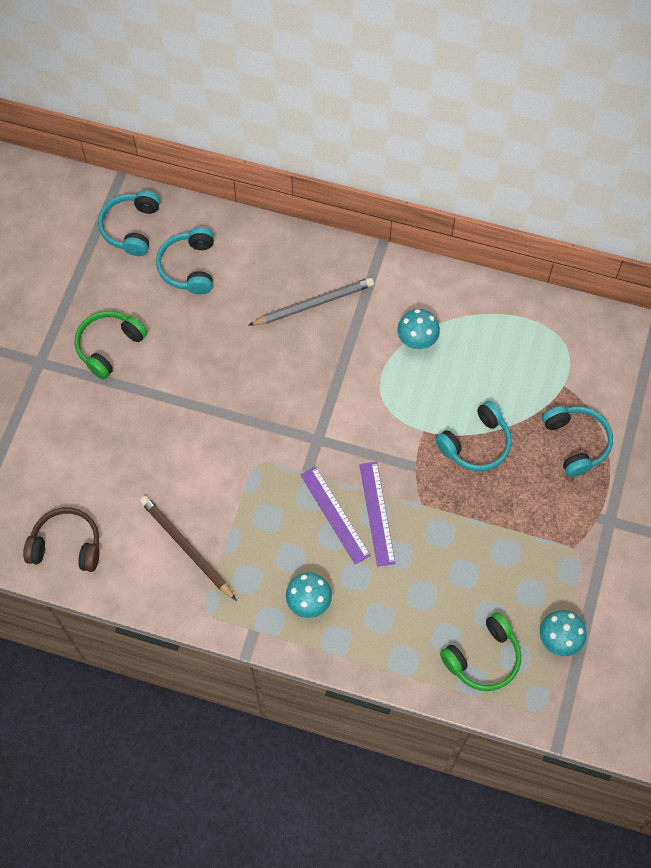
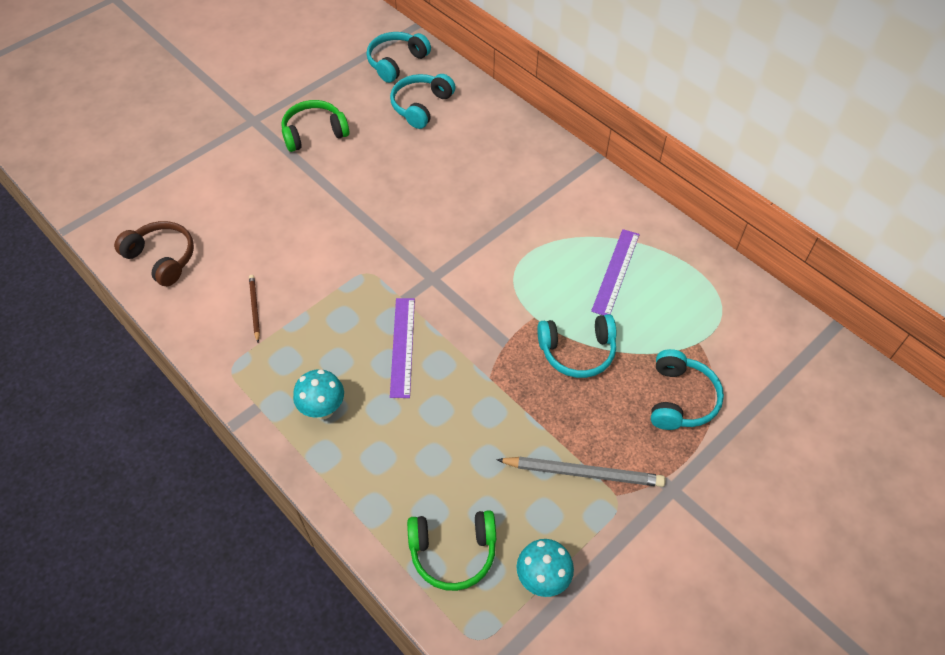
camera: 30 degrees right, 10 degrees down
brown pencil [140,496,237,601] -> brown pencil [249,275,260,342], size x0.56
grey pencil [248,277,374,326] -> grey pencil moved to [496,457,666,487]
purple ruler [359,462,396,567] -> purple ruler moved to [591,229,640,316]
turquoise mushroom [397,309,440,351] -> none

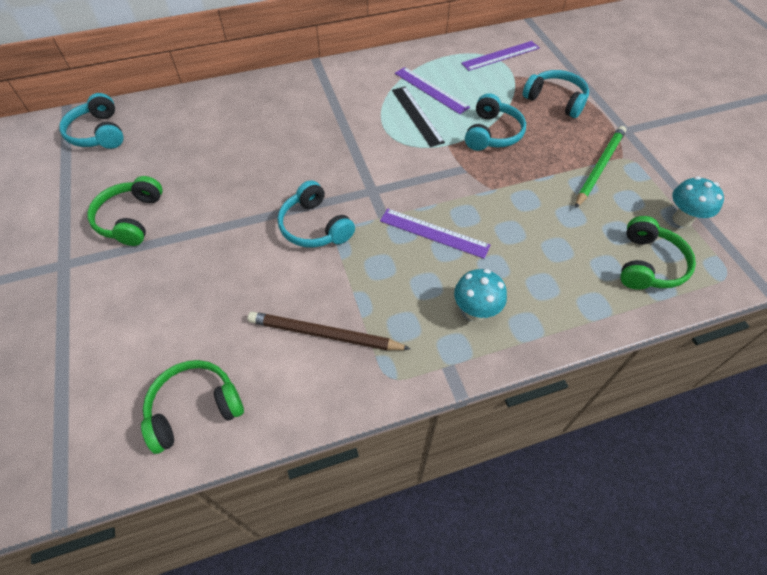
camera: 65 degrees left, 0 degrees up
brown headphones [114,221,194,286] -> green headphones [141,360,244,454]
brown pencil [249,275,260,342] -> brown pencil [248,311,411,350], size x1.78
turquoise headphones [390,74,455,129] -> turquoise headphones moved to [277,180,355,248]
grey pencil [496,457,666,487] -> green pencil [575,126,626,208]
none -> black ruler [392,86,445,147]
none -> purple ruler [461,41,540,71]

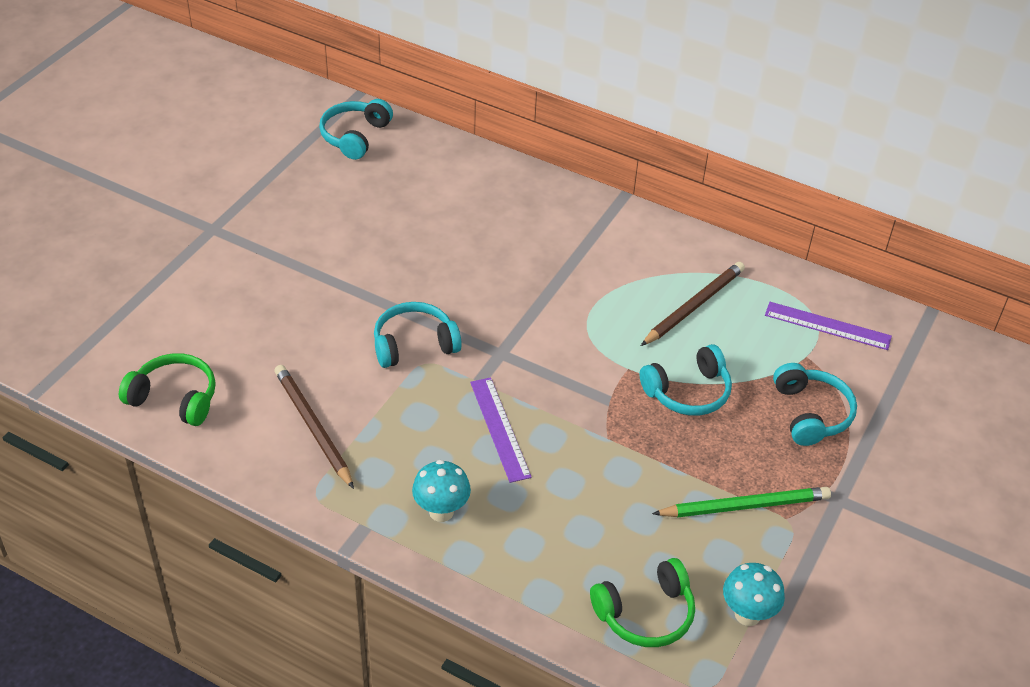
camera: 45 degrees right, 10 degrees down
green headphones [87,176,163,246] -> none
turquoise headphones [277,180,355,248] -> turquoise headphones turned 60 degrees clockwise [374,302,462,368]
black ruler [392,86,445,147] -> none
purple ruler [395,67,470,114] -> brown pencil [641,262,745,346]

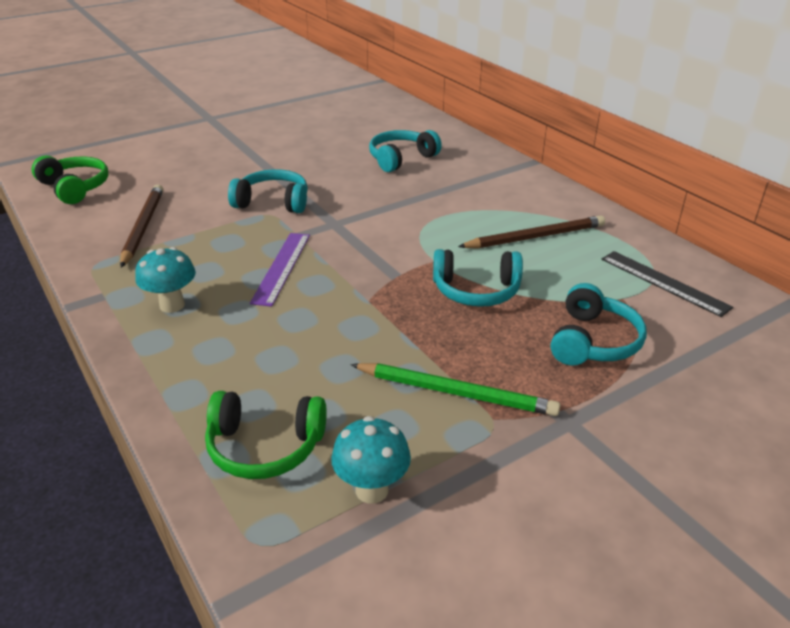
camera: 30 degrees right, 10 degrees down
turquoise headphones [319,99,393,160] -> turquoise headphones moved to [369,130,442,172]
purple ruler [765,302,892,350] -> black ruler [601,251,733,317]

